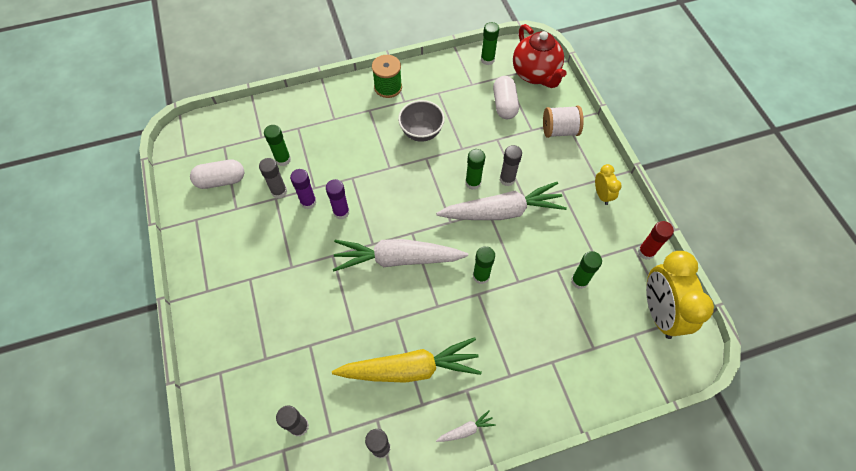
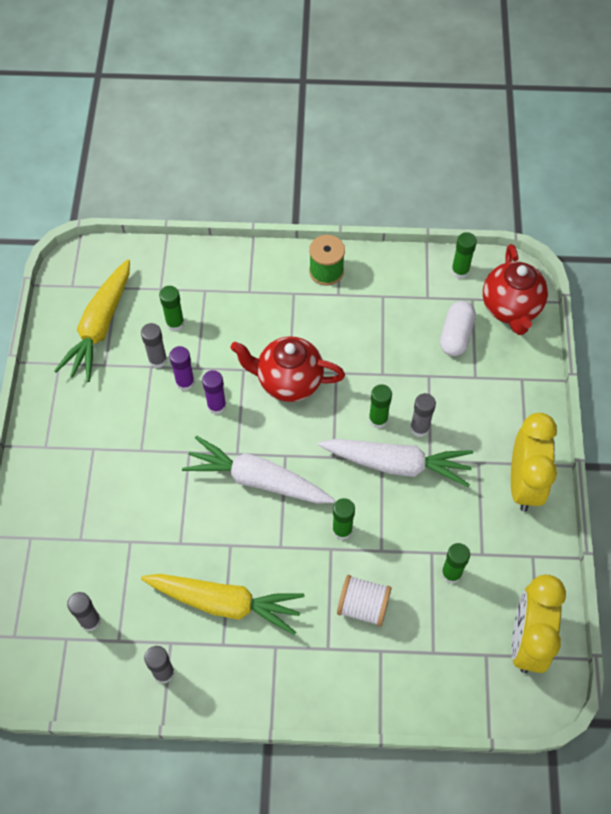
camera: 20 degrees right, 0 degrees up
white capsule [190,159,244,189] -> yellow carrot [54,259,130,382]
grey bowl [398,100,445,142] -> none
white carrot [436,411,496,442] -> none
white spool [543,106,584,138] -> white spool moved to [337,575,392,627]
yellow clock [595,164,621,205] -> yellow clock [511,413,557,512], size x2.04
red glue stick [638,221,674,260] -> none
none -> red teapot [230,336,345,402]

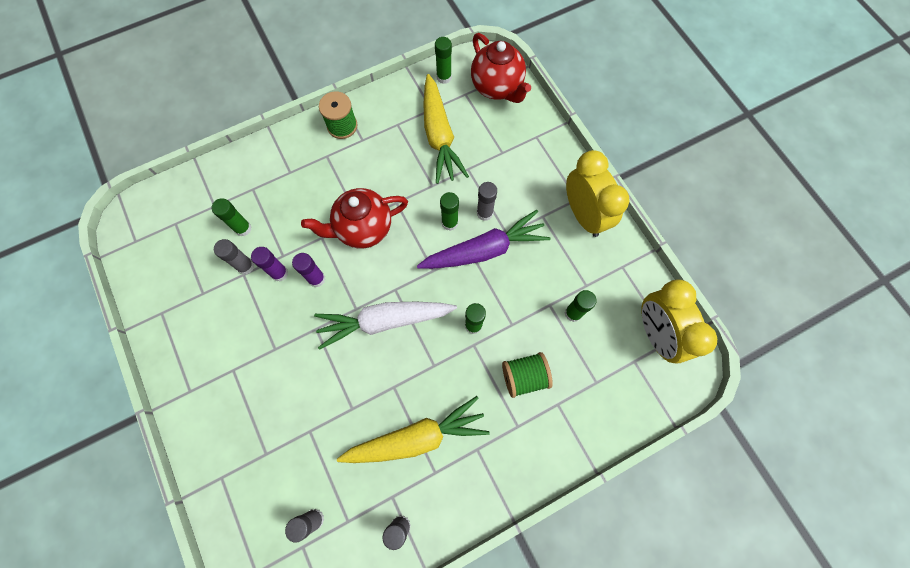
camera: 30 degrees left, 10 degrees up
yellow carrot [54,259,130,382] -> yellow carrot moved to [423,74,469,184]
white carrot [318,439,473,487] -> purple carrot [417,210,551,269]
white spool [337,575,392,627] -> green spool [502,352,553,398]
white capsule [440,301,476,356] -> none

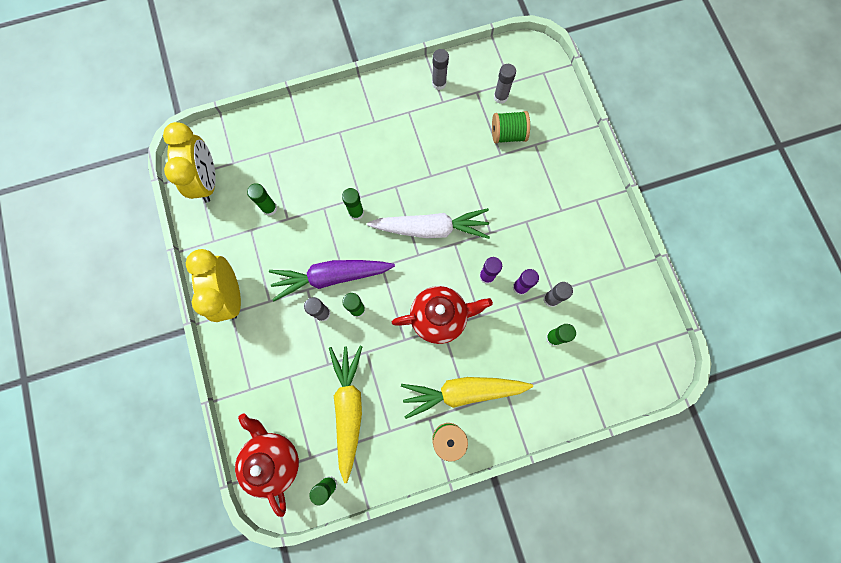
camera: 170 degrees left, 5 degrees up
yellow carrot [337,396,490,463] -> yellow carrot moved to [401,377,533,419]
green spool [502,352,553,398] -> green spool moved to [492,111,530,144]

